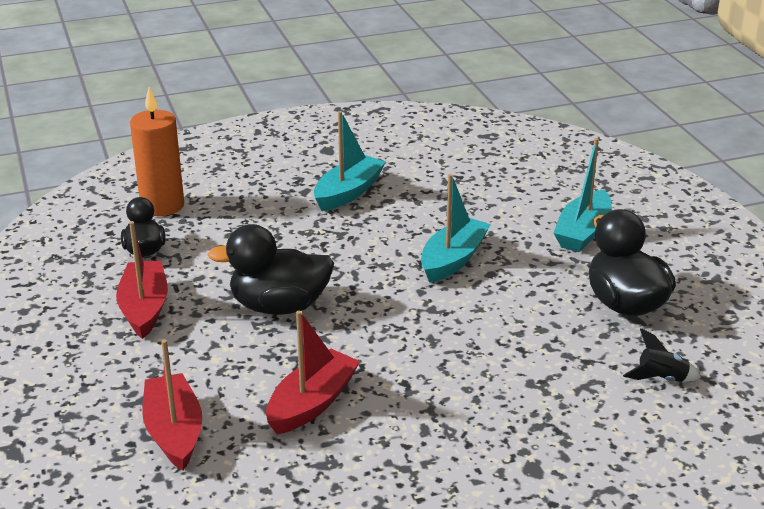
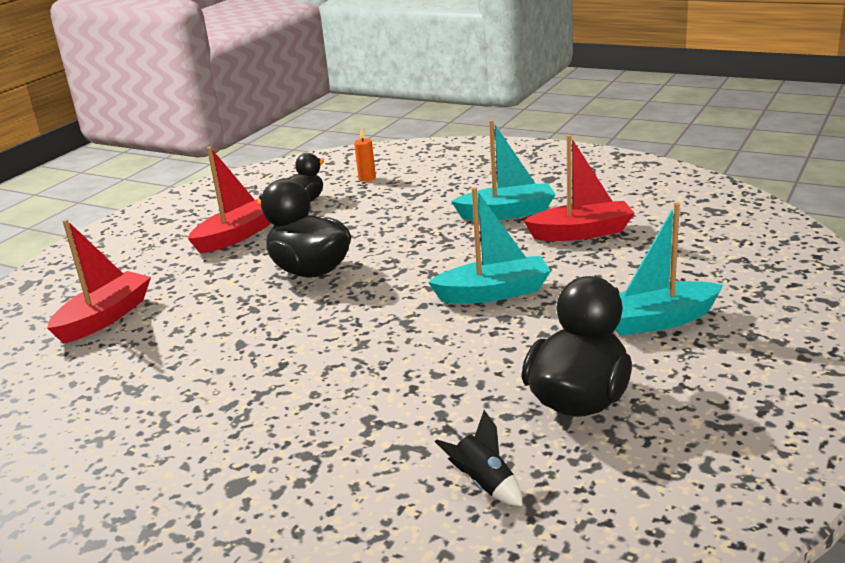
camera: 50 degrees right, 5 degrees down
orange candle [130,87,184,216] -> orange candle [354,128,376,182], size x0.44
red boat [266,311,360,434] -> red boat moved to [524,135,635,241]

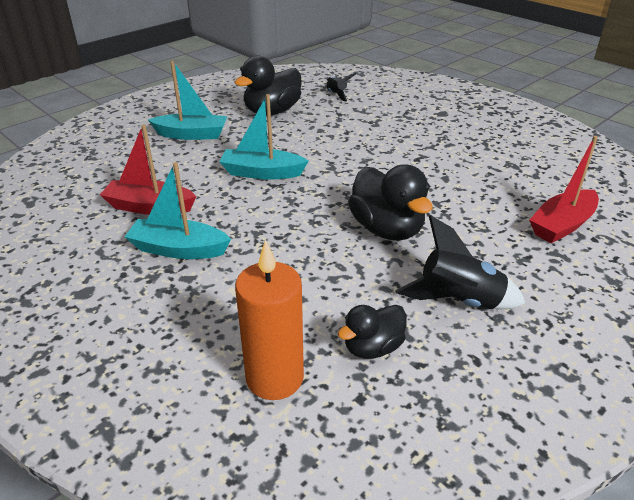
camera: 165 degrees left, 10 degrees up
red boat [188,147,270,254] -> black rocket [395,216,526,309]
orange candle [354,128,376,182] -> orange candle [235,239,304,400], size x2.25

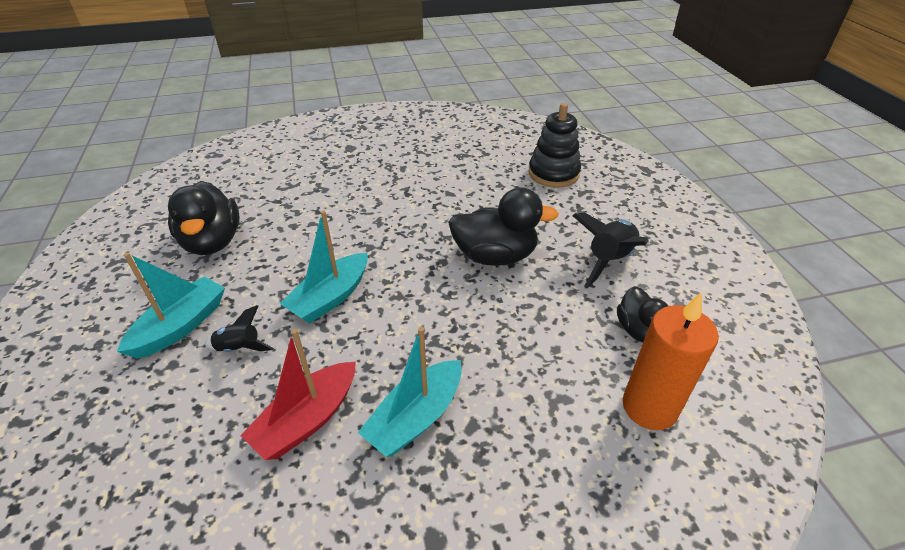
camera: 60 degrees left, 5 degrees up
black rocket [326,73,356,102] -> black rocket moved to [205,305,274,352]
red boat [529,136,599,243] -> black stacking toy [528,103,581,188]

